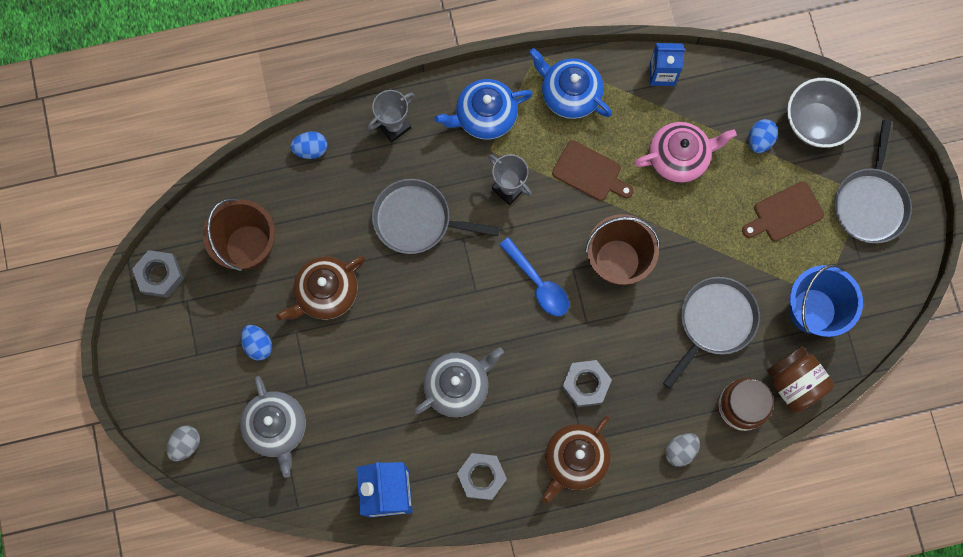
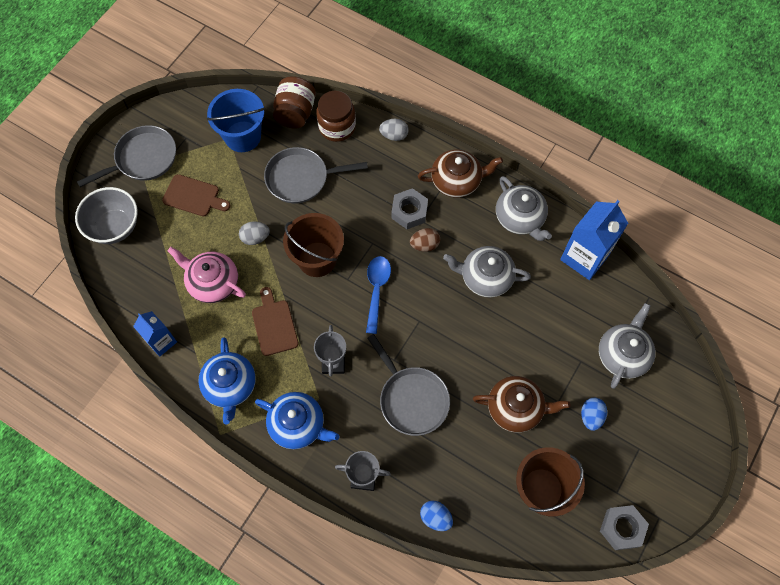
camera: 135 degrees left, 10 degrees down
grey egg [166,425,200,461] -> grey egg moved to [239,221,270,245]
grey nut [457,453,507,500] -> grey teapot [496,176,552,241]
blue egg [749,119,778,153] -> none
none -> brown egg [410,228,440,252]

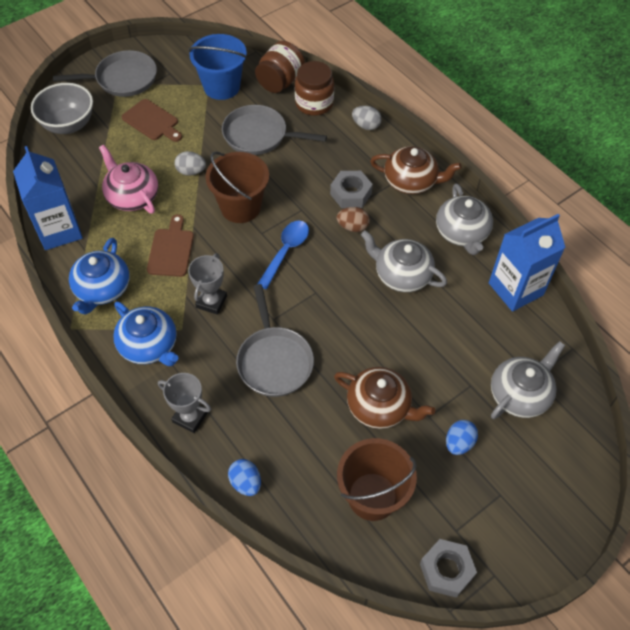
camera: 20 degrees right, 10 degrees down
blue carton [133,311,177,357] -> blue carton [13,146,83,250], size x1.66

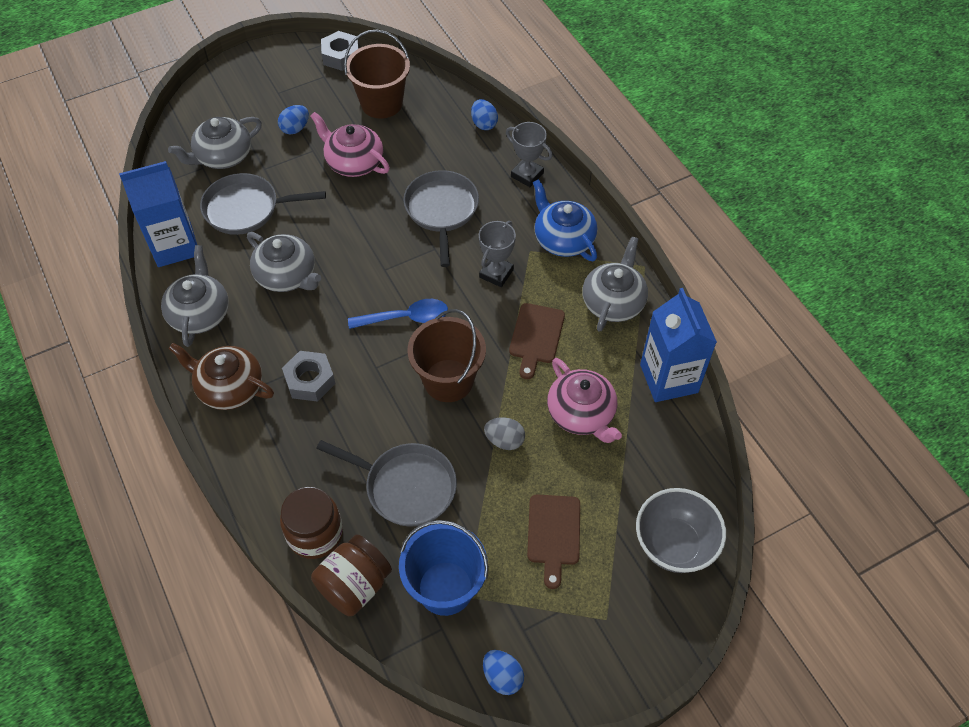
camera: 170 degrees left, 0 degrees up
grey pan [53,50,157,97] -> grey pan moved to [200,173,326,235]
blue teapot [69,238,130,315] -> grey teapot [582,237,648,332]
brown cutting board [122,99,182,142] -> brown cutting board turned 135 degrees counterclockwise [527,495,580,589]
blue spoon [257,220,309,289] -> blue spoon turned 135 degrees counterclockwise [348,299,448,329]
brown teapot [334,367,435,429] -> pink teapot [310,112,390,177]
brown egg [337,207,370,232] -> none
grey egg [352,106,381,130] -> none
none -> blue egg [483,650,524,695]

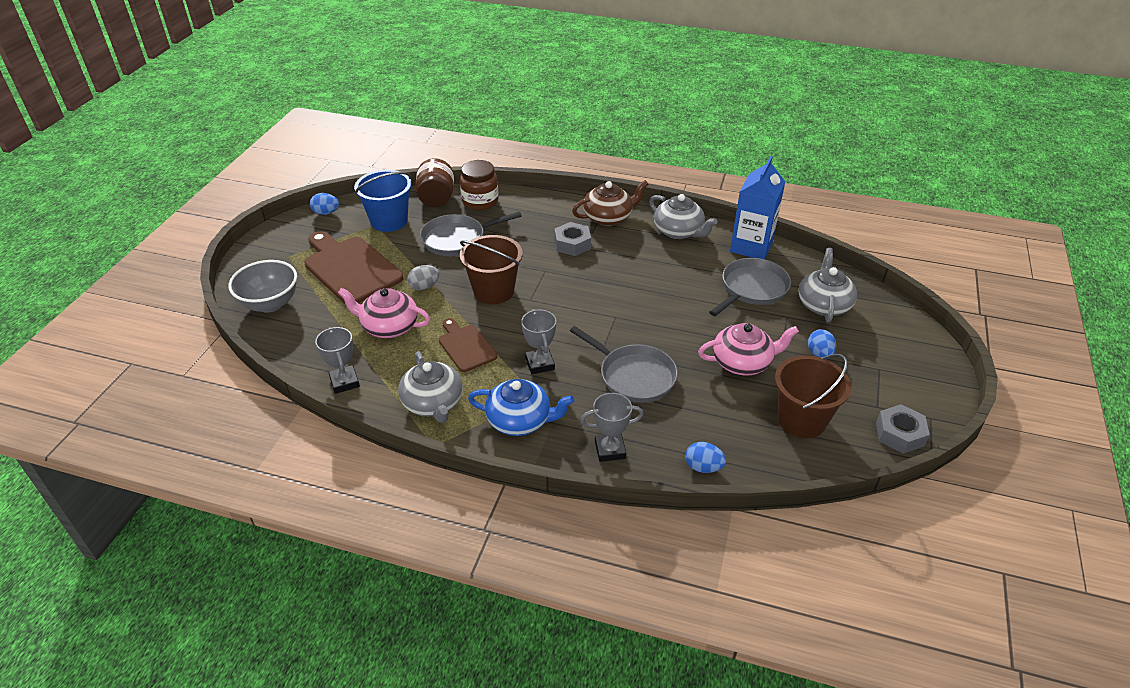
camera: 135 degrees right, 15 degrees down
grey teapot [247,232,321,292] -> none
blue spoon [348,299,448,329] -> none
brown cutting board [527,495,580,589] -> brown cutting board [304,231,404,304], size x1.79
blue carton [640,288,717,402] -> grey trophy [315,327,360,394]

